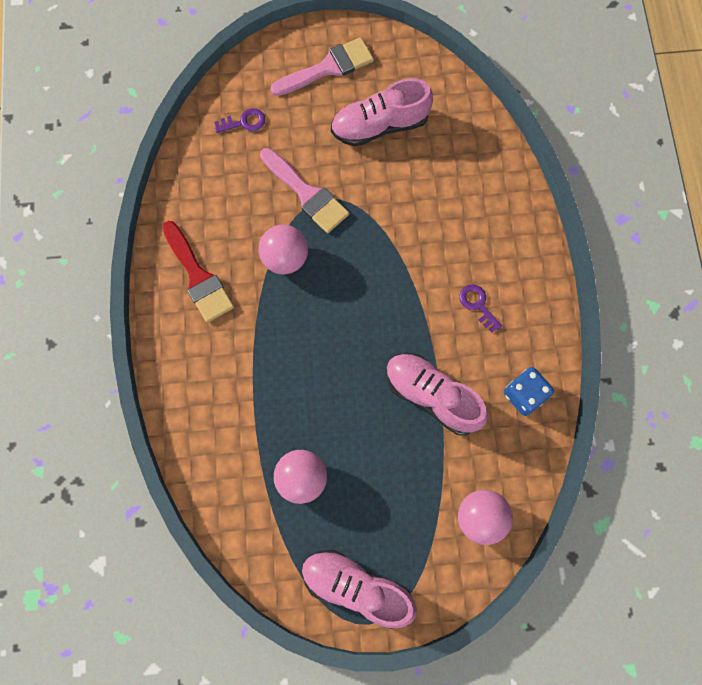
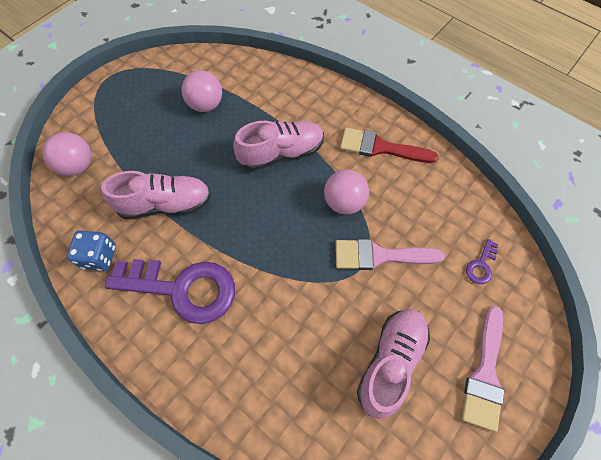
camera: 135 degrees right, 10 degrees down
pink shoe [302,550,417,629] -> pink shoe moved to [233,121,324,171]
purple key [459,284,502,332] -> purple key [105,259,235,324], size x2.44

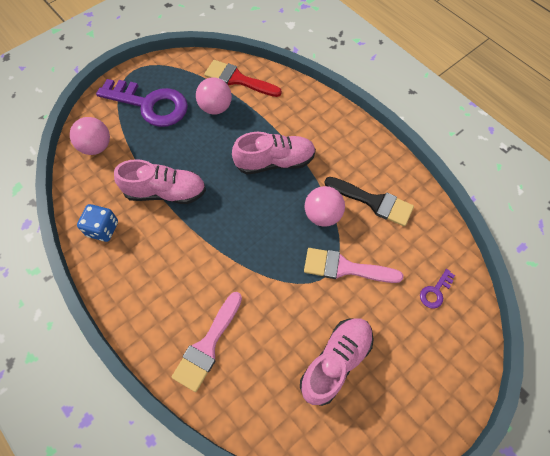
camera: 10 degrees right, 0 degrees up
purple key [105,259,235,324] -> purple key moved to [96,79,188,127]
red brush [340,127,438,163] -> red brush moved to [204,60,282,97]
pink brush [461,306,504,432] -> pink brush moved to [172,292,242,392]
none -> black brush [324,177,414,226]

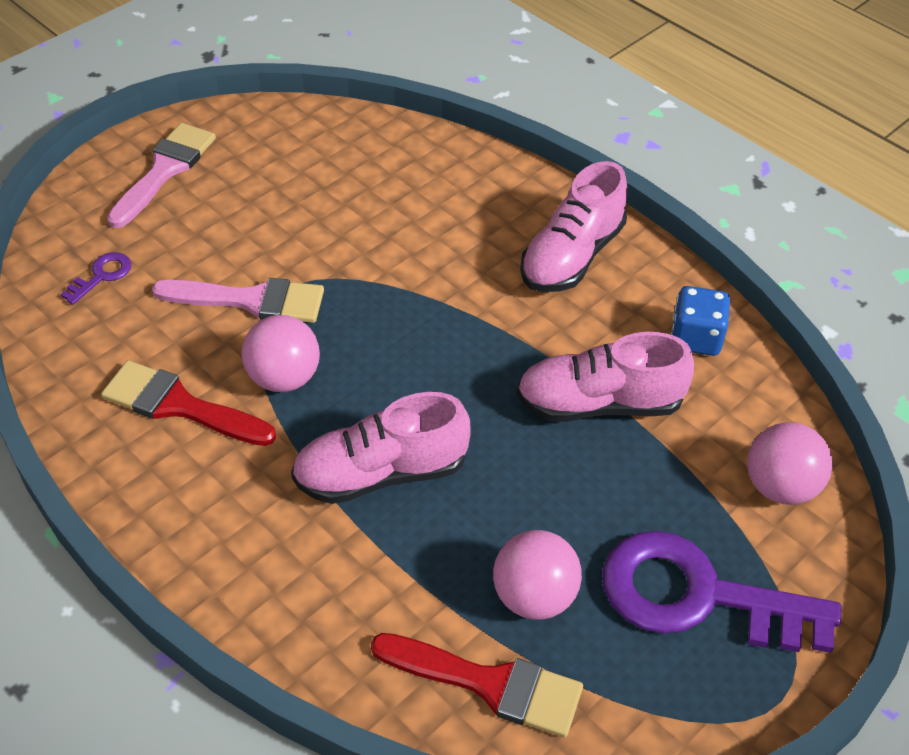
camera: 175 degrees right, 15 degrees down
pink brush [172,292,242,392] -> pink brush moved to [107,123,216,228]
pink shoe [300,318,374,406] -> pink shoe moved to [520,161,628,292]
black brush [324,177,414,226] -> red brush [101,360,276,446]

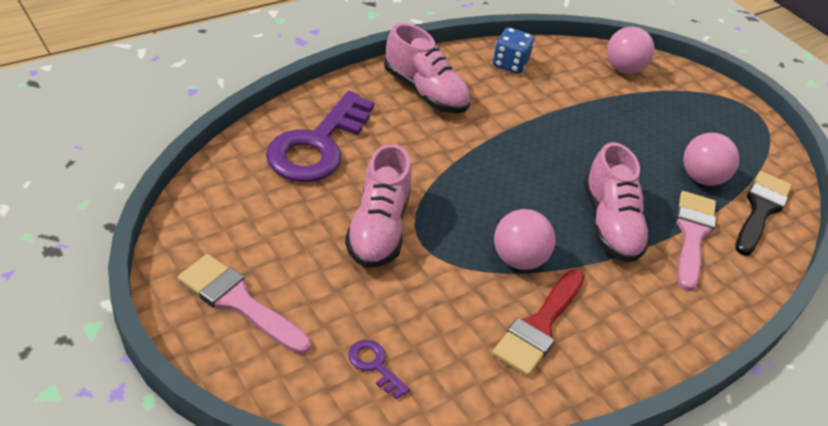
camera: 85 degrees left, 5 degrees down
pink brush [152,278,324,323] -> pink brush moved to [676,191,716,291]
red brush [371,633,583,737] -> black brush [735,171,792,256]
pink shoe [517,332,694,422] -> pink shoe moved to [345,144,412,268]
purple key [602,531,841,653] -> purple key moved to [266,91,374,182]

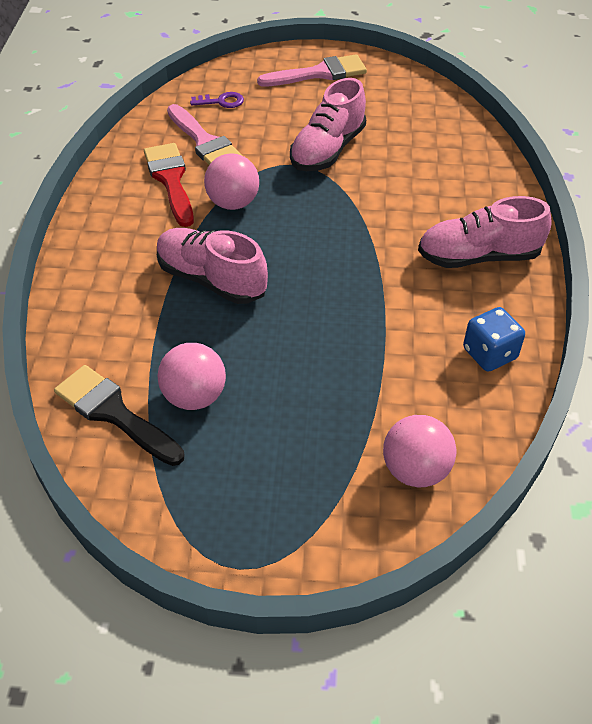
camera: 135 degrees right, 5 degrees up
purple key [266,91,374,182] -> none
pink shoe [345,144,412,268] -> pink shoe turned 105 degrees counterclockwise [290,78,366,171]
pink brush [676,191,716,291] -> pink brush moved to [167,104,243,165]
black brush [735,171,792,256] -> black brush turned 150 degrees clockwise [54,365,185,466]

